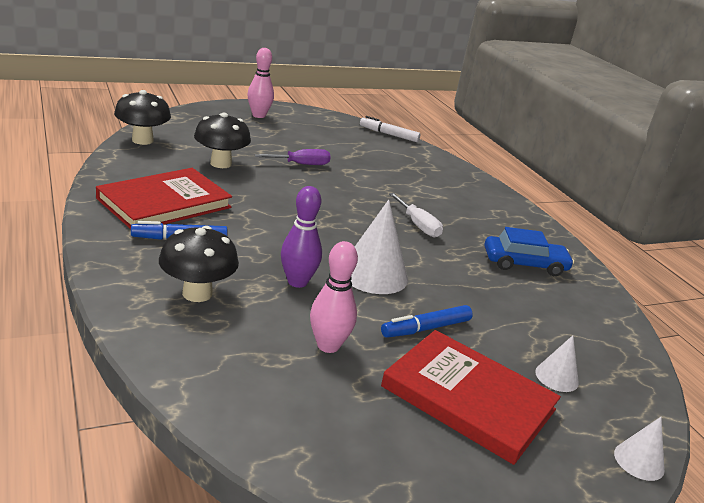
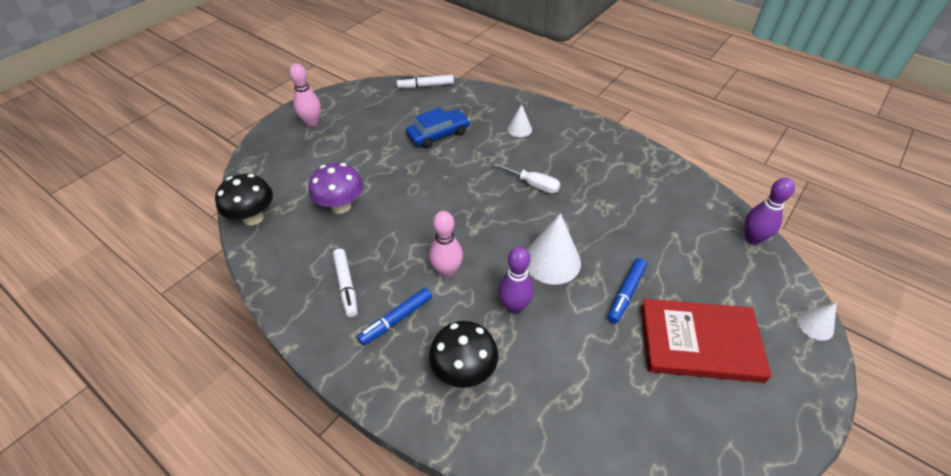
camera: 25 degrees left, 20 degrees up
red book [96,168,232,229] -> white marker [333,249,358,317]
black mushroom [194,112,251,168] -> purple mushroom [309,163,363,214]
purple screwdriver [254,149,331,165] -> none
pink bowling pin [310,241,358,353] -> pink bowling pin moved to [429,211,463,278]
blue car [484,227,574,276] -> blue car moved to [406,107,470,148]
white cone [535,335,579,392] -> white cone moved to [507,104,532,137]
none -> purple bowling pin [744,178,795,245]

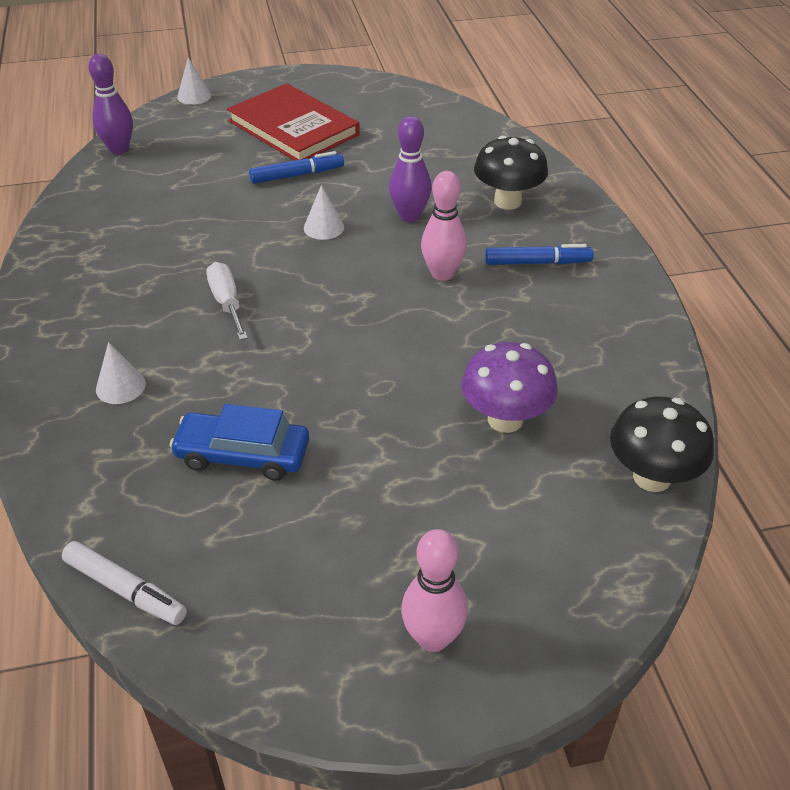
camera: 140 degrees left, 5 degrees down
white marker [333,249,358,317] -> none
white cone [527,213,581,285] -> white cone [304,185,344,240], size x0.54

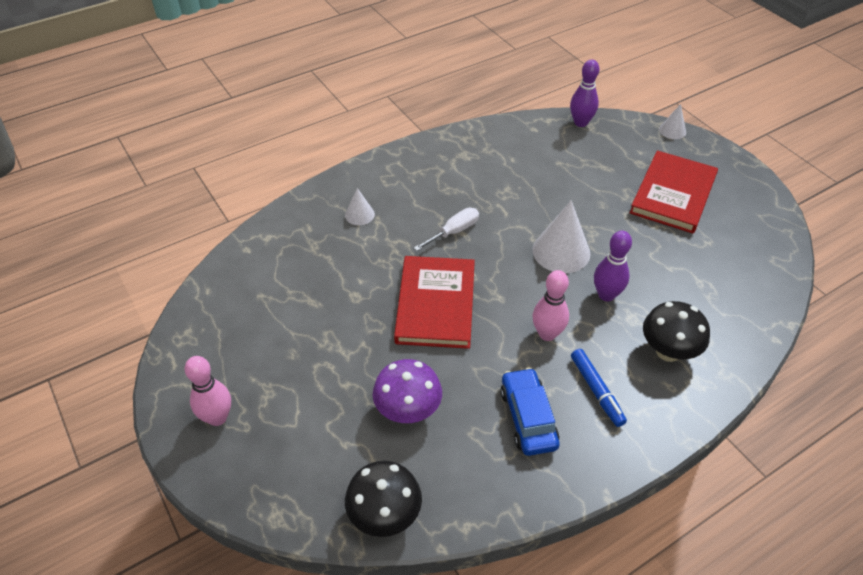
camera: 70 degrees right, 5 degrees up
white marker [62,541,187,625] -> none
blue car [170,404,309,480] -> blue car moved to [500,368,560,456]
blue marker [249,151,344,184] -> none
white cone [304,185,344,240] -> white cone [533,200,590,273], size x1.86
none -> red book [394,256,475,349]

